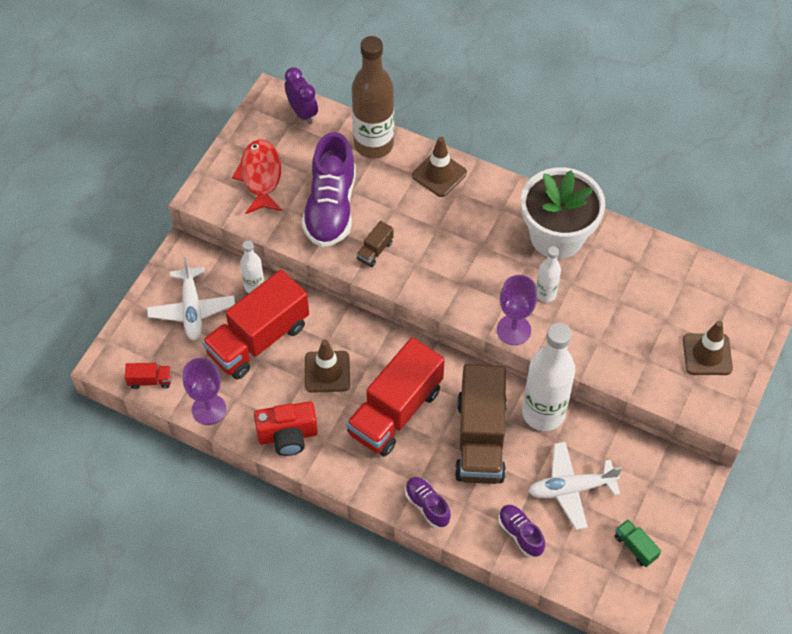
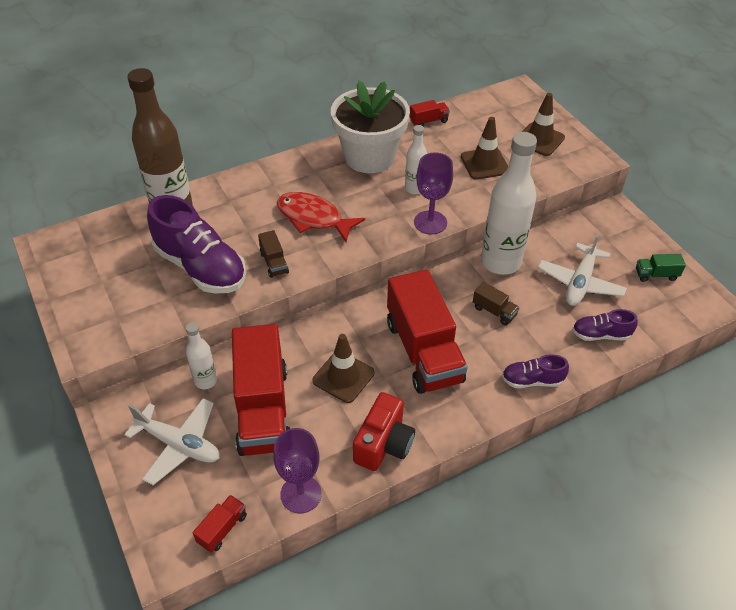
camera: 55 degrees left, 10 degrees down
red fish [232,139,282,214] -> red fish moved to [277,192,365,242]
purple clock [285,67,318,124] -> none
brown traffic cone [412,137,467,197] -> brown traffic cone moved to [461,117,508,180]
brown truck [455,364,507,484] -> brown truck [473,282,520,325], size x0.41
none -> red truck [410,100,450,127]

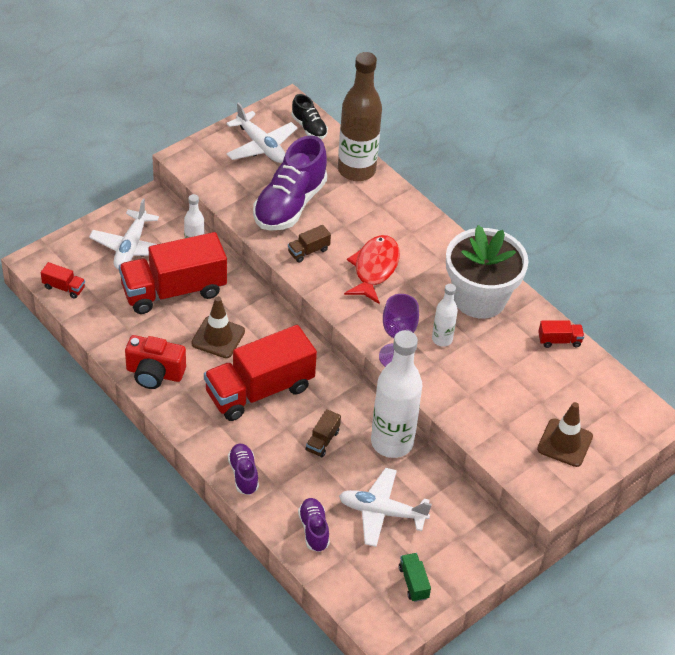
camera: 75 degrees right, 0 degrees up
purple goblet [273,428,322,513] -> none
red truck [410,100,450,127] -> red truck turned 60 degrees counterclockwise [538,320,584,348]
brown traffic cone [461,117,508,180] -> none
none -> white plane [226,102,297,163]
none -> black shoe [292,94,328,139]

